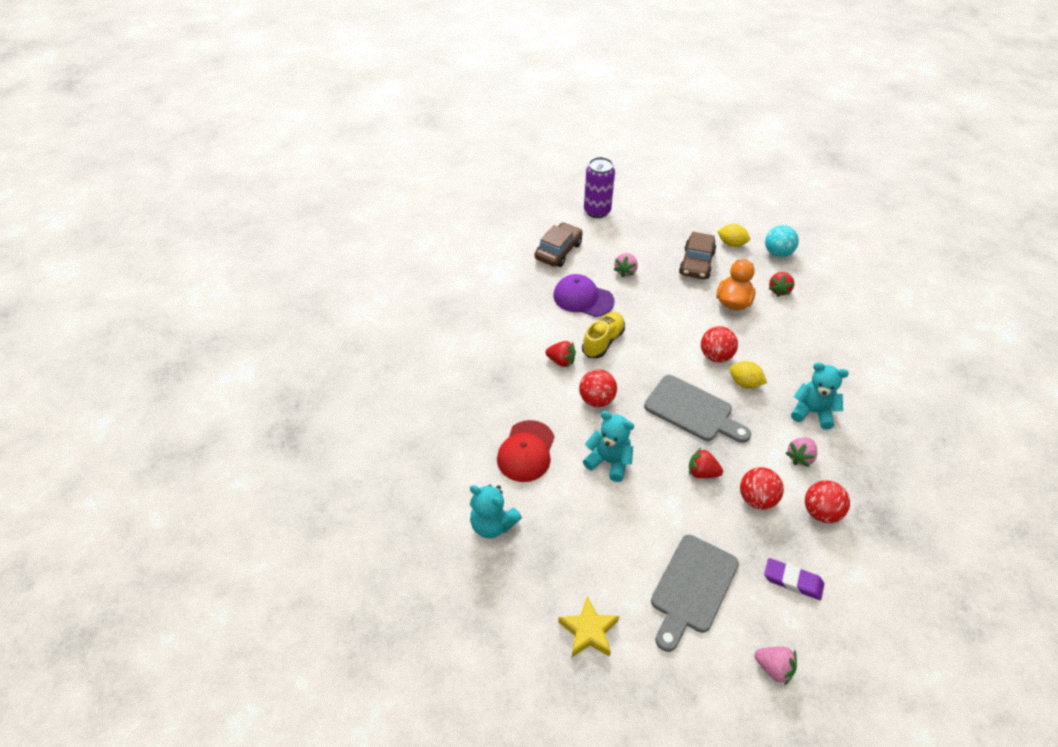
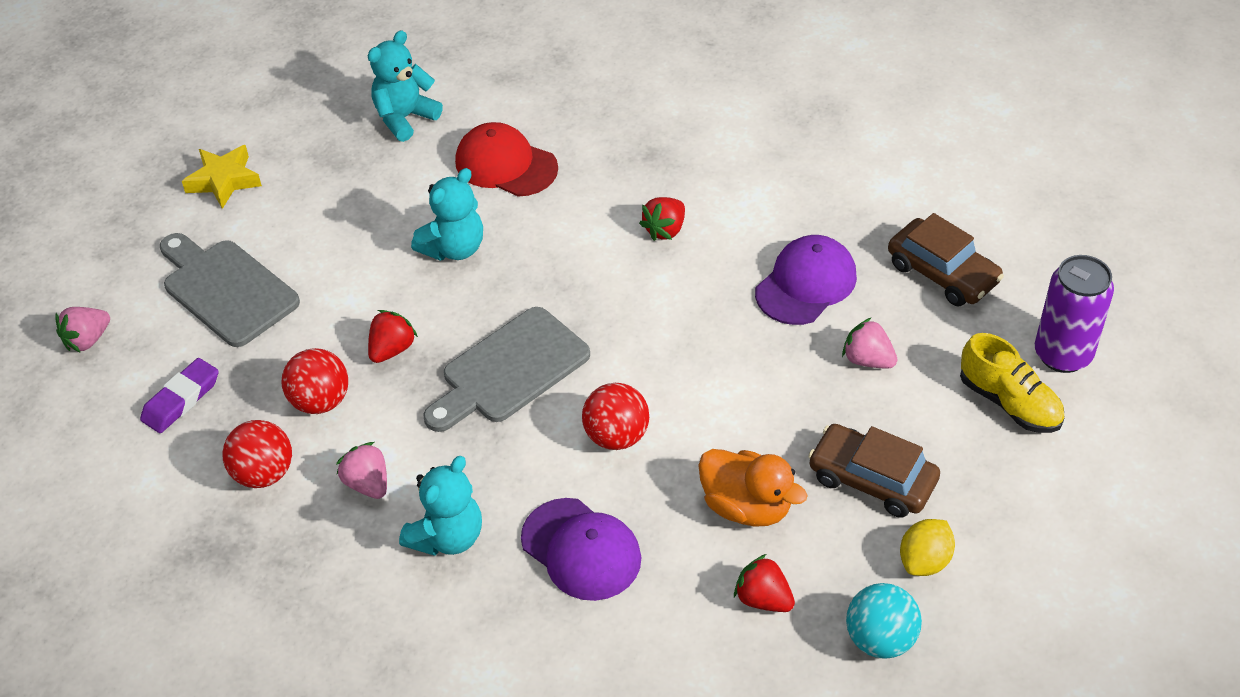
camera: 105 degrees right, 0 degrees up
red ball [579,369,617,407] -> none
yellow shoe [582,312,625,358] -> yellow shoe moved to [960,333,1064,433]
yellow lemon [730,361,767,389] -> none
none -> purple cap [521,498,641,601]

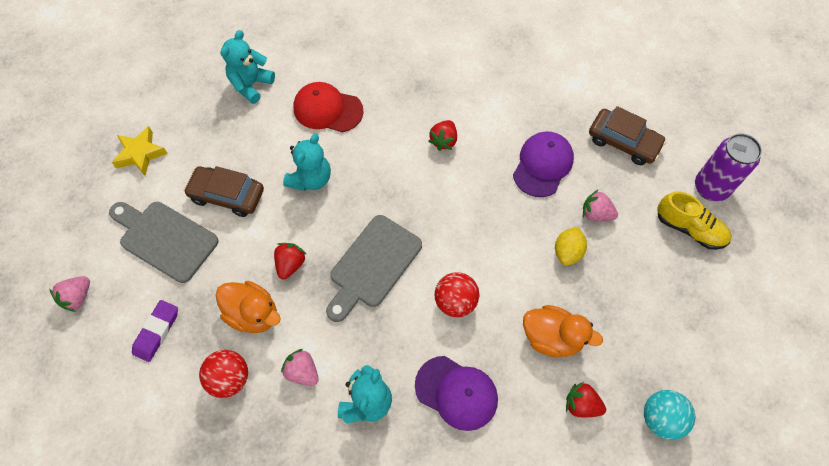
camera: 15 degrees left, 15 degrees up
red ball [282,348,348,414] -> orange duck [216,281,281,333]
brown car [808,424,940,518] -> brown car moved to [184,166,264,217]
yellow lemon [900,519,955,576] -> yellow lemon moved to [555,227,587,266]

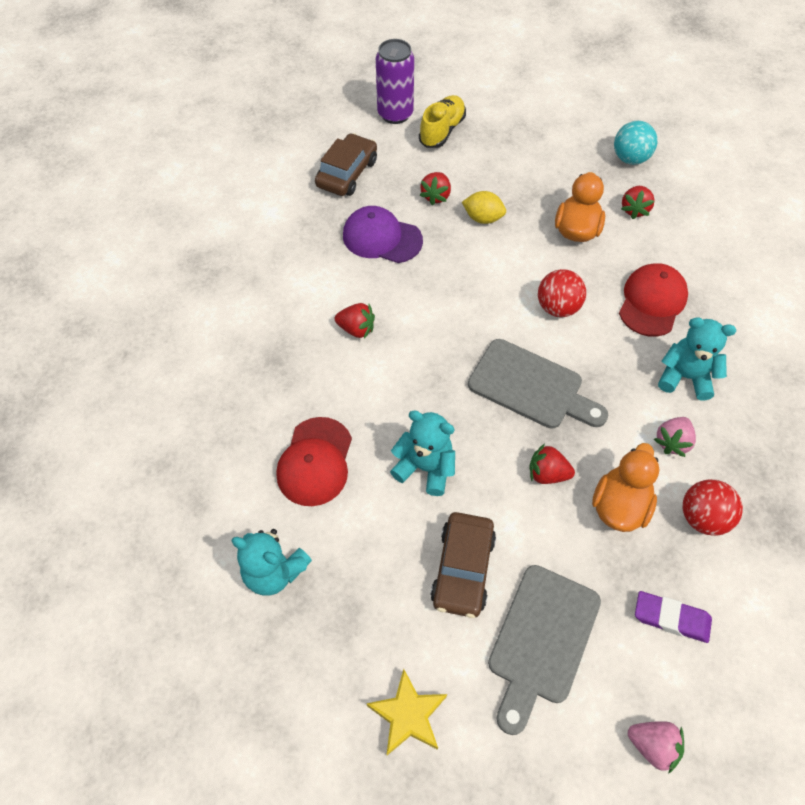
camera: 95 degrees left, 5 degrees down
purple cap [415,356,498,431] -> red cap [619,263,688,337]
pink strawberry [583,190,618,221] -> red strawberry [420,172,451,206]

